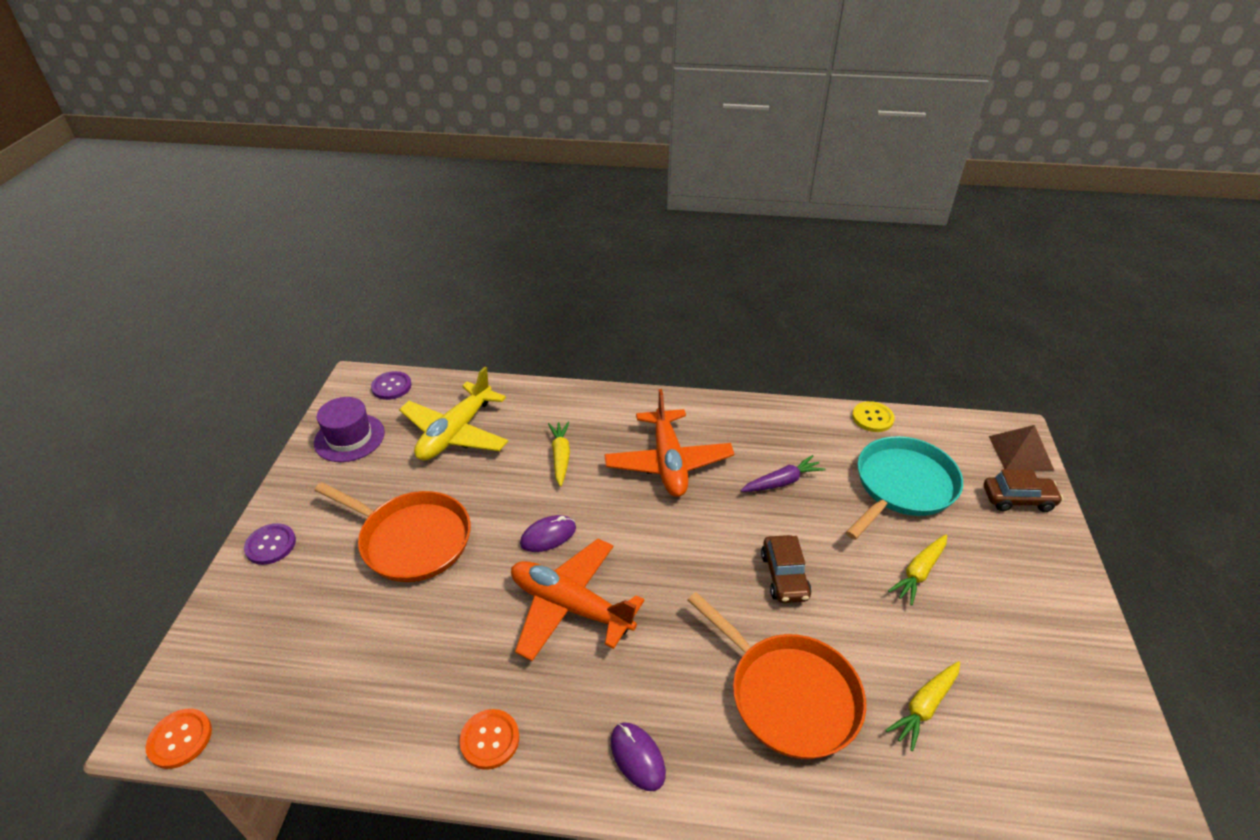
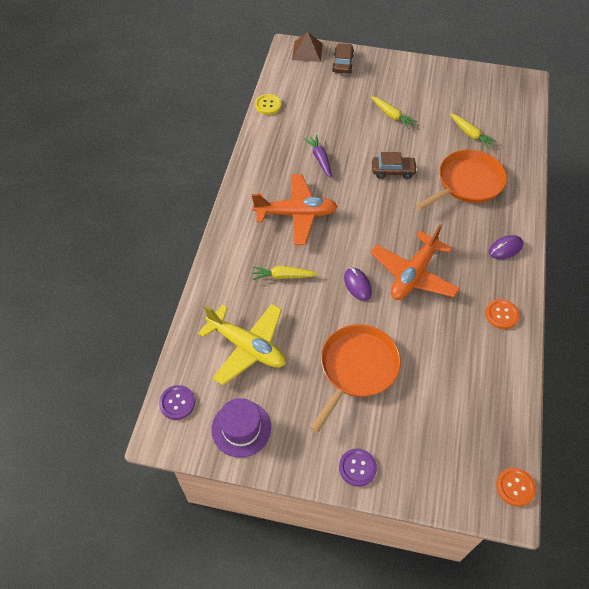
camera: 85 degrees left, 15 degrees up
turquoise pan [846,436,963,540] -> none

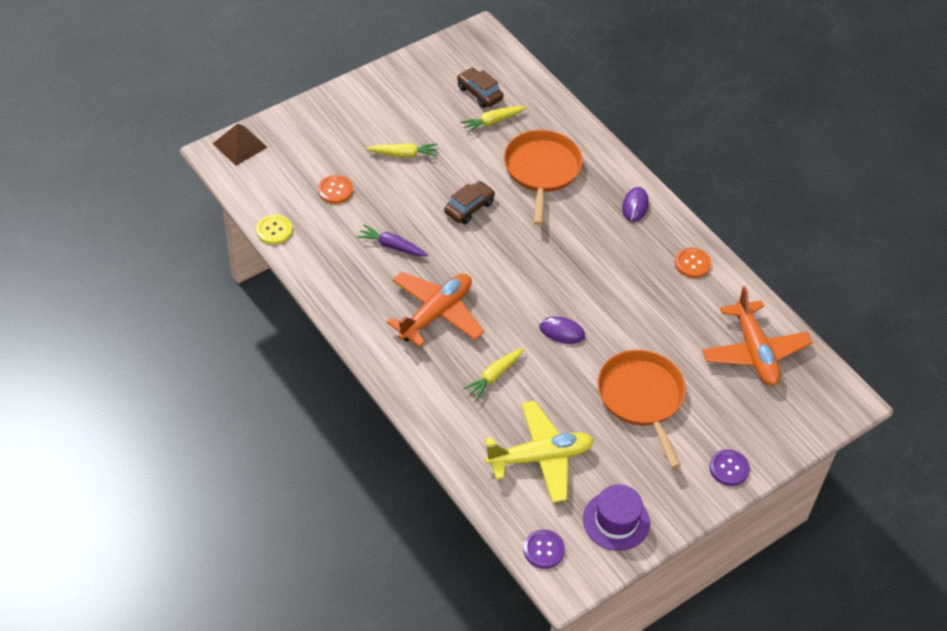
camera: 50 degrees left, 5 degrees down
brown car [332,43,354,74] -> brown car moved to [457,67,503,108]
orange plane [370,224,460,300] -> orange plane moved to [702,286,813,386]
yellow carrot [450,113,497,149] -> yellow carrot turned 150 degrees clockwise [460,106,526,133]
orange button [496,468,536,507] -> orange button moved to [318,175,353,204]

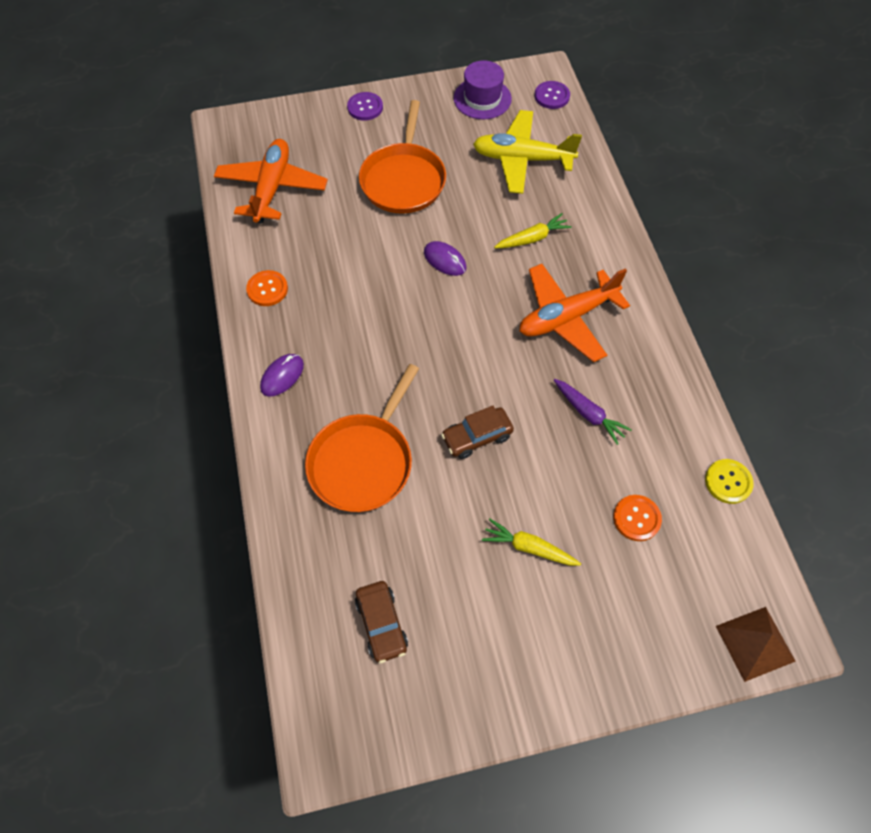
camera: 155 degrees left, 10 degrees up
yellow carrot [460,106,526,133] -> none

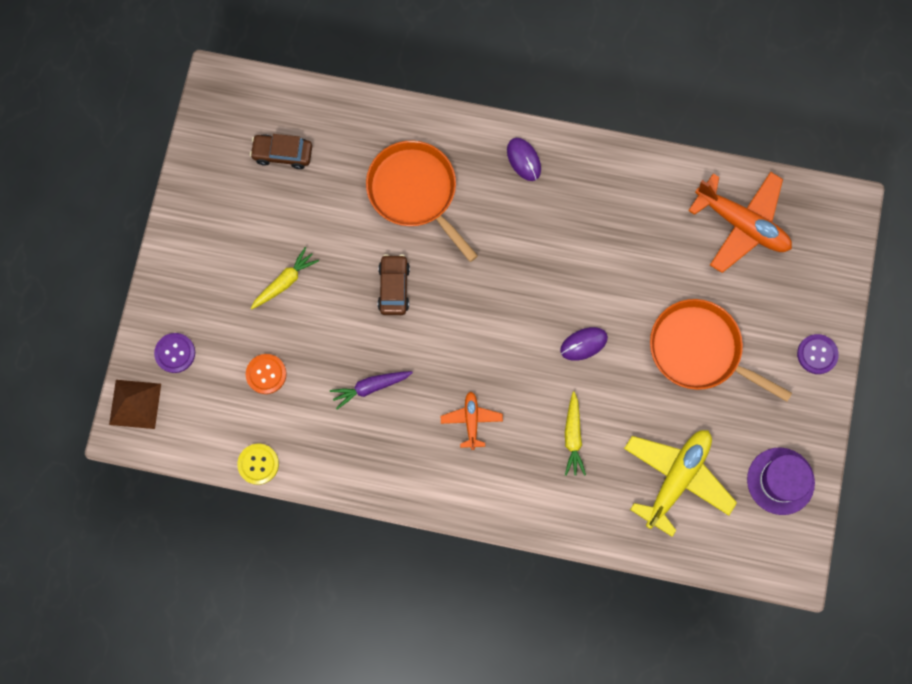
camera: 115 degrees right, 15 degrees up
orange button [246,270,288,306] -> none
orange plane [519,264,630,362] -> orange plane [441,392,503,450], size x0.51
purple button [535,81,570,109] -> purple button moved to [154,333,195,373]

